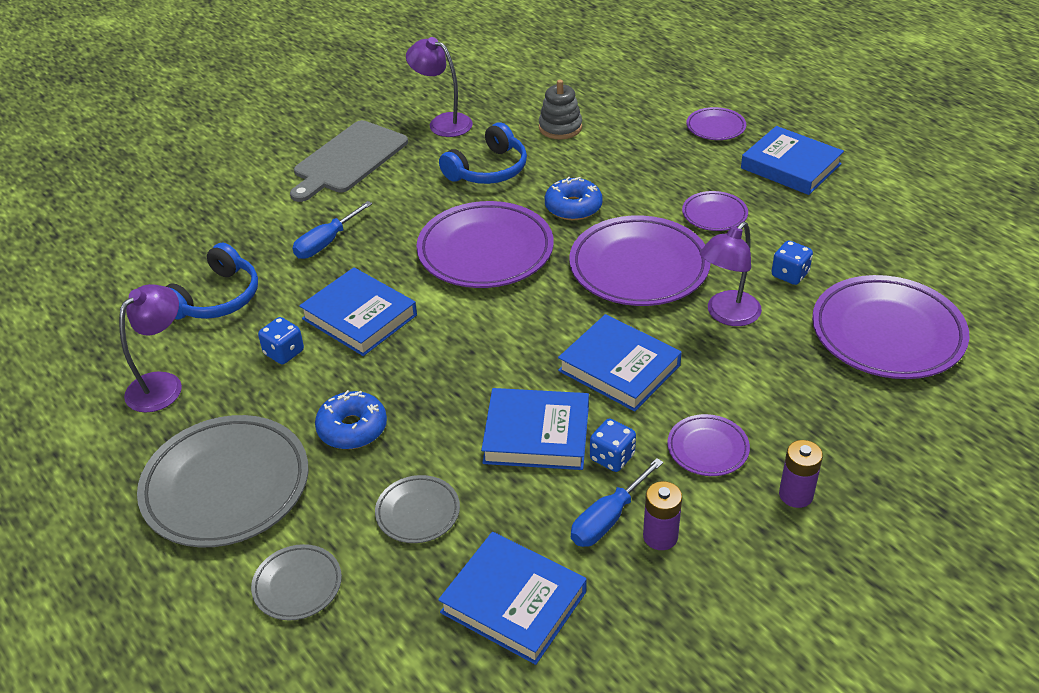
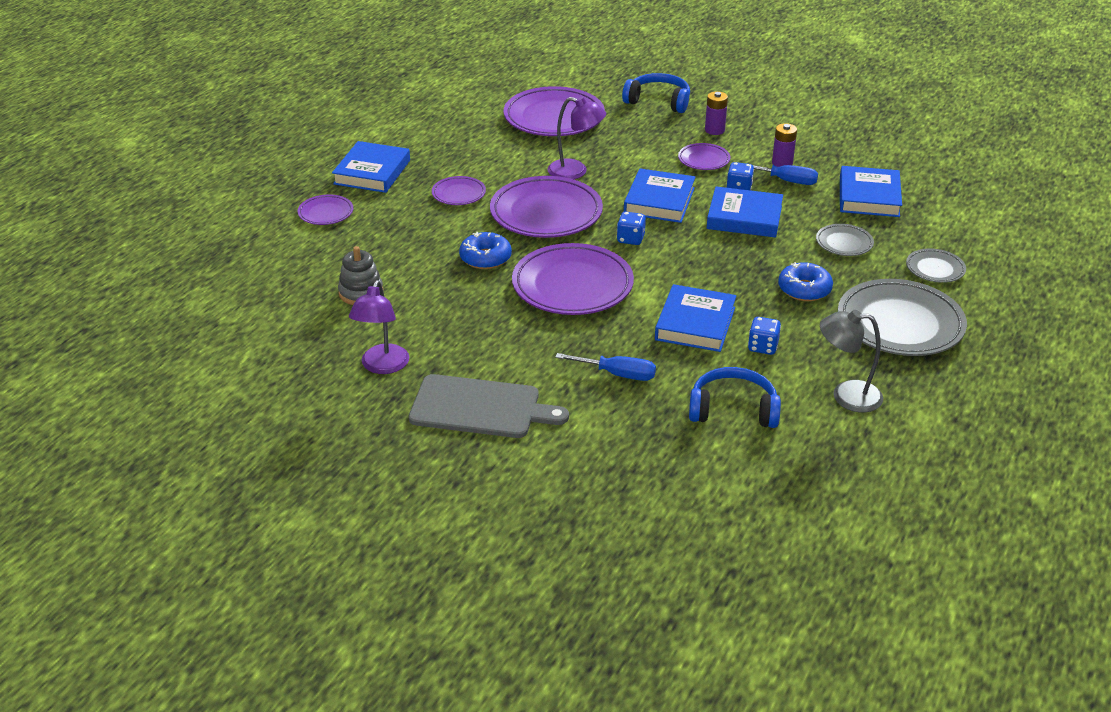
camera: 115 degrees left, 5 degrees down
purple lamp [119,284,182,412] -> grey lamp [820,310,883,412]
blue headphones [439,122,527,184] -> blue headphones moved to [622,73,690,113]
blue book [481,388,589,470] -> blue book turned 60 degrees counterclockwise [707,186,783,238]
blue dice [771,240,813,285] -> blue dice moved to [617,212,646,245]

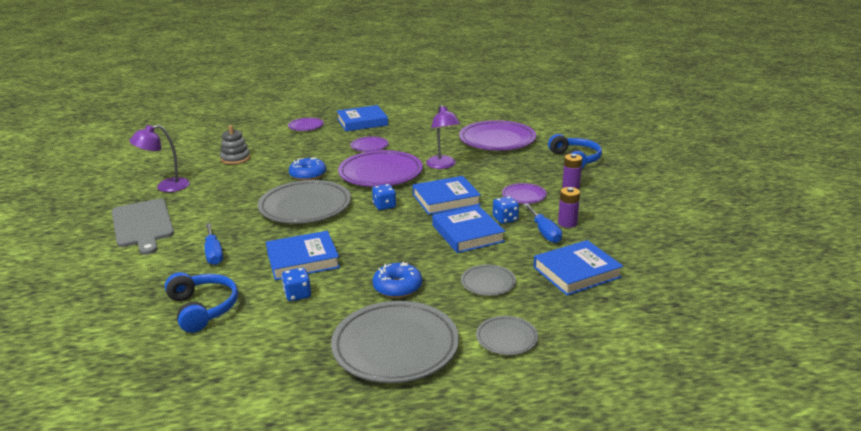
camera: 55 degrees right, 10 degrees down
purple plate [512,243,634,315] -> grey plate [258,180,351,224]
grey lamp [820,310,883,412] -> none

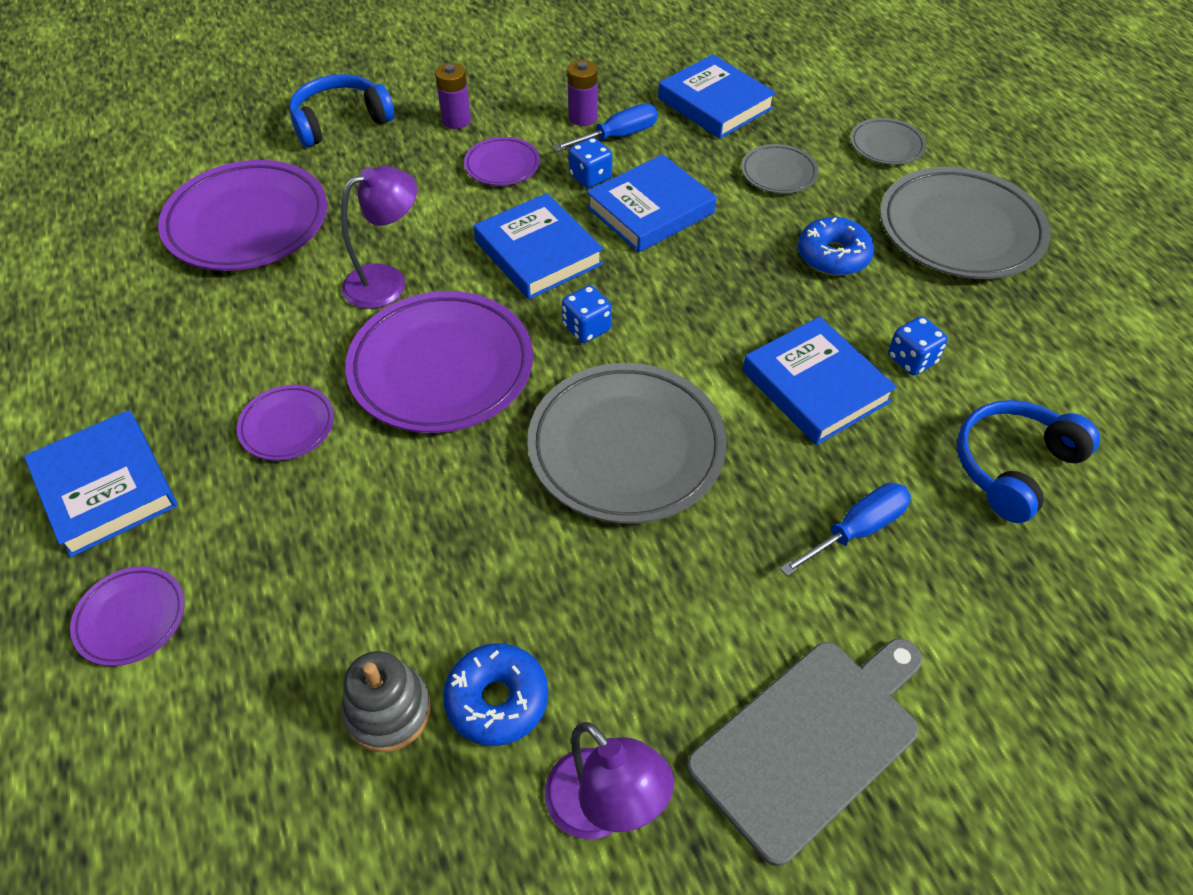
camera: 105 degrees left, 25 degrees up
blue donut [289,157,326,181] -> blue donut moved to [443,643,548,746]

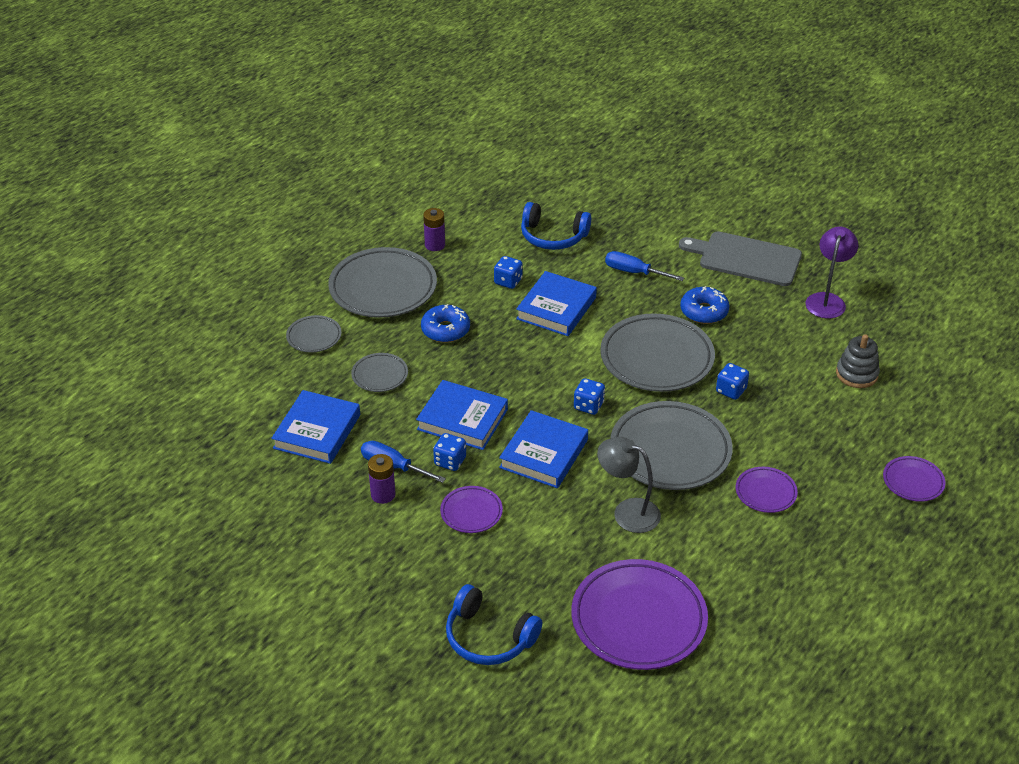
camera: 120 degrees left, 10 degrees down
blue book [24,410,178,557] -> none
purple lamp [341,166,417,309] -> grey lamp [597,437,661,533]
purple plate [345,291,533,433] -> grey plate [610,401,733,490]
purple battery [435,63,471,129] -> purple battery moved to [423,208,445,251]
blue donut [443,643,548,746] -> blue donut moved to [680,286,729,324]
none -> blue dice [716,363,749,400]

